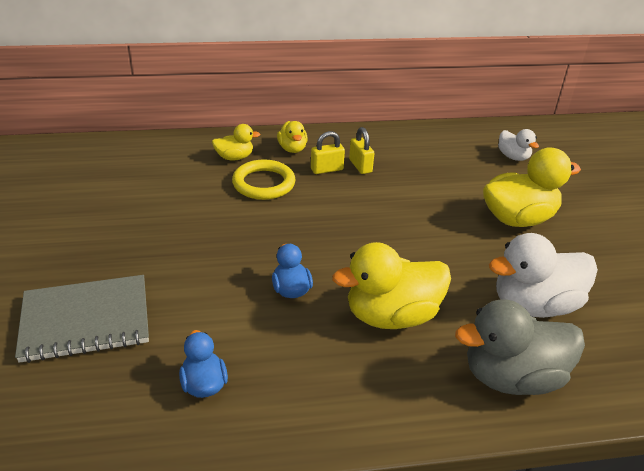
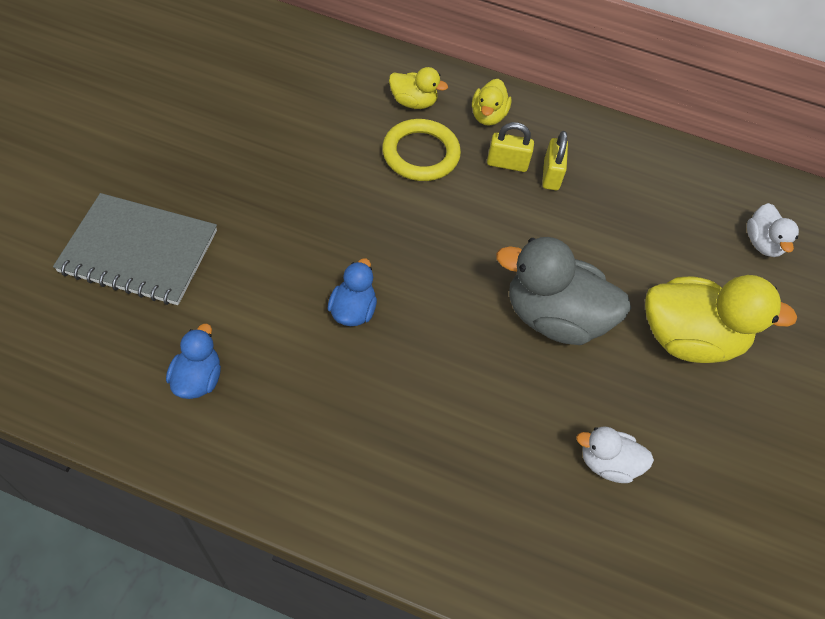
camera: 25 degrees right, 20 degrees up
yellow duck [332,242,451,329] -> none
grey duck [455,300,585,395] -> grey duck moved to [496,237,631,345]
white duck [489,233,598,318] -> white duck [576,426,654,483], size x0.52

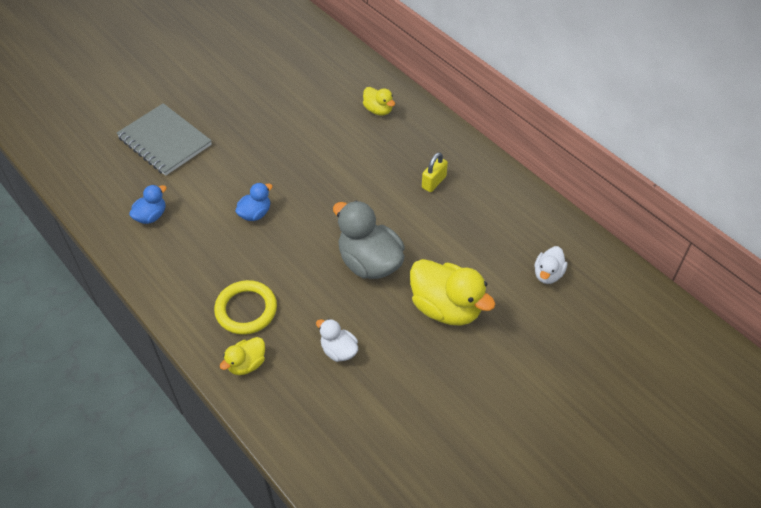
camera: 35 degrees right, 5 degrees down
yellow ring [382,119,461,181] -> yellow ring moved to [214,280,277,335]
yellow duck [472,79,511,126] -> yellow duck moved to [220,337,265,375]
yellow padlock [487,122,534,172] -> none

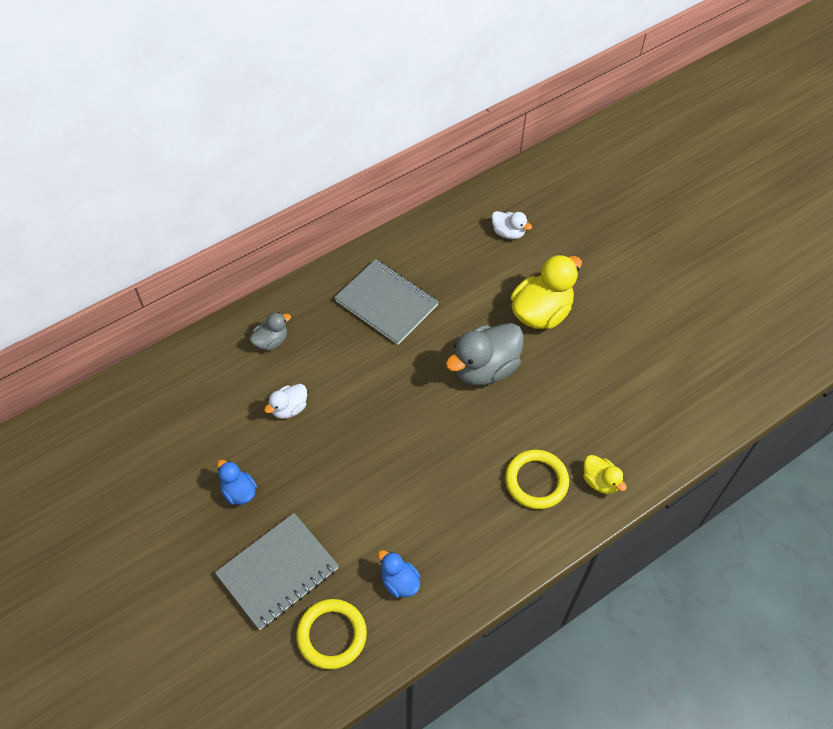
camera: 85 degrees left, 5 degrees up
blue duck [235,183,273,221] -> blue duck moved to [217,460,257,505]
white duck [316,319,358,362] -> white duck moved to [264,384,307,419]
yellow duck [363,87,395,116] -> grey duck [250,312,291,351]
yellow padlock [422,152,448,192] -> grey notebook [334,259,439,345]
none -> yellow ring [296,599,367,669]

